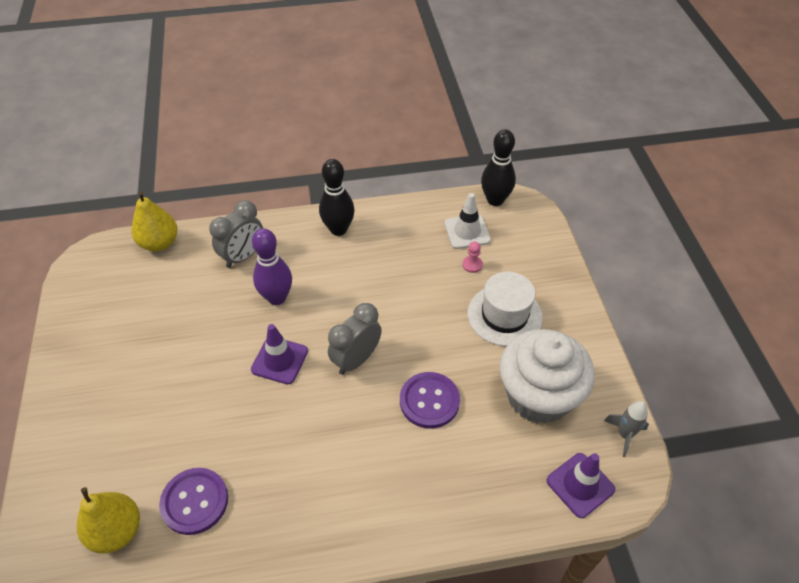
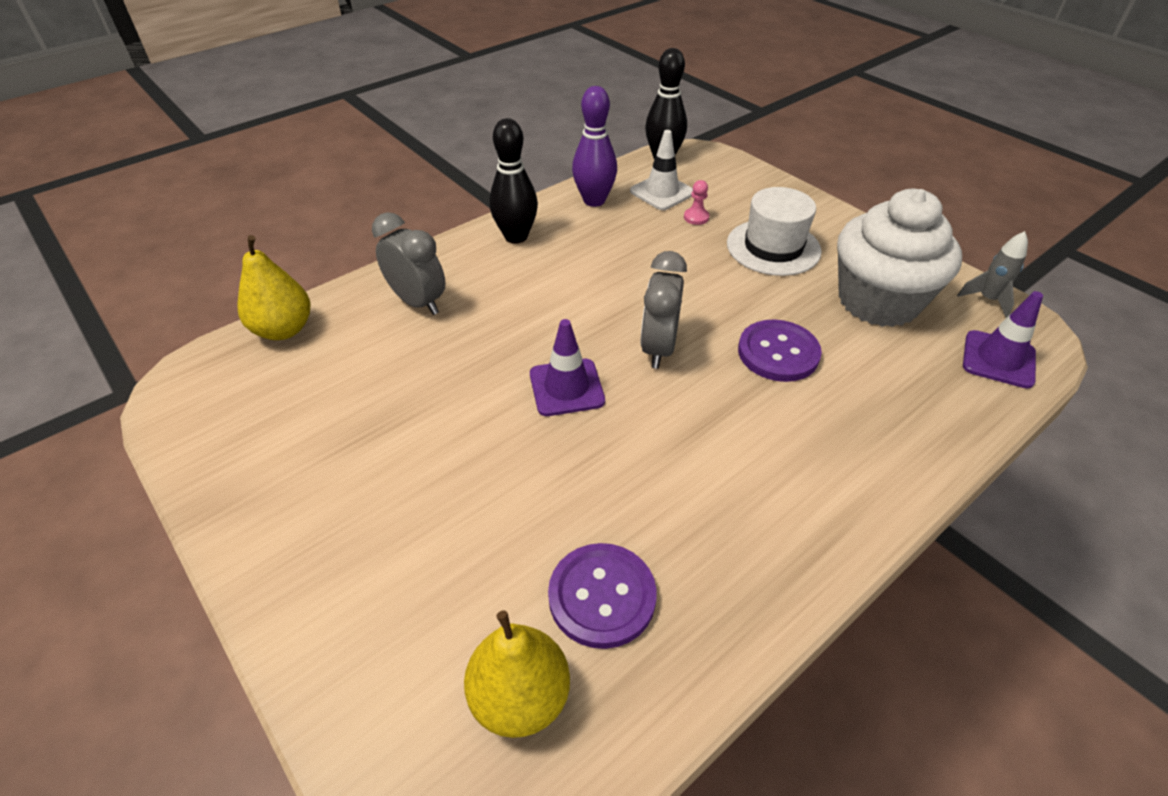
camera: 30 degrees left, 5 degrees down
grey clock [209,200,263,268] -> grey clock turned 60 degrees counterclockwise [372,212,445,315]
purple bowling pin [252,228,292,305] -> purple bowling pin moved to [572,86,617,207]

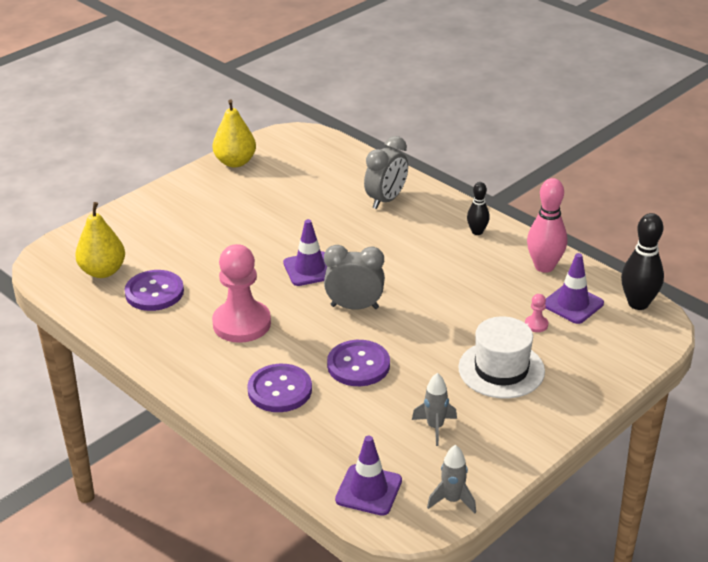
camera: 85 degrees right, 10 degrees down
yellow pear [237,235,311,340] -> yellow pear moved to [212,99,256,167]
black bowling pin [489,118,538,243] -> black bowling pin [467,182,490,235], size x0.59
purple bowling pin [572,86,617,207] -> pink bowling pin [527,178,567,273]
white traffic cone [630,130,693,210] -> purple traffic cone [545,253,604,324]
white cupcake [837,189,962,327] -> grey rocket [412,373,457,446]
none -> pink pawn [212,244,271,343]
none -> purple button [247,364,312,412]

